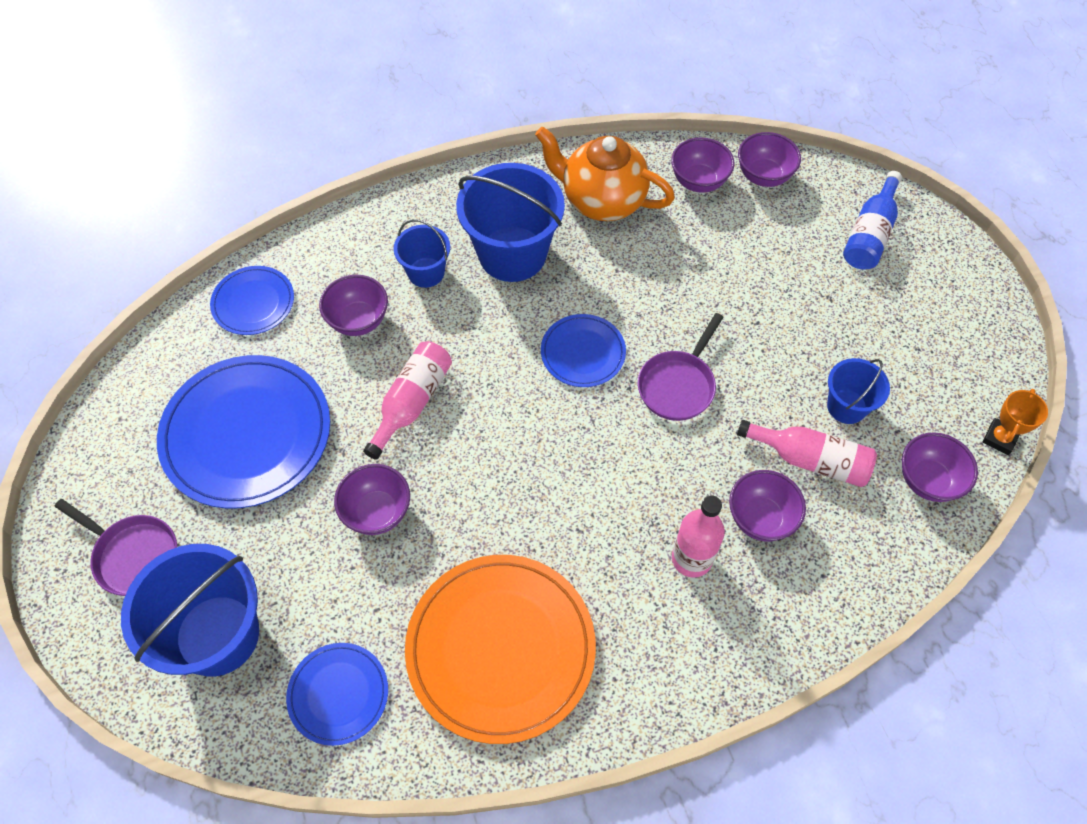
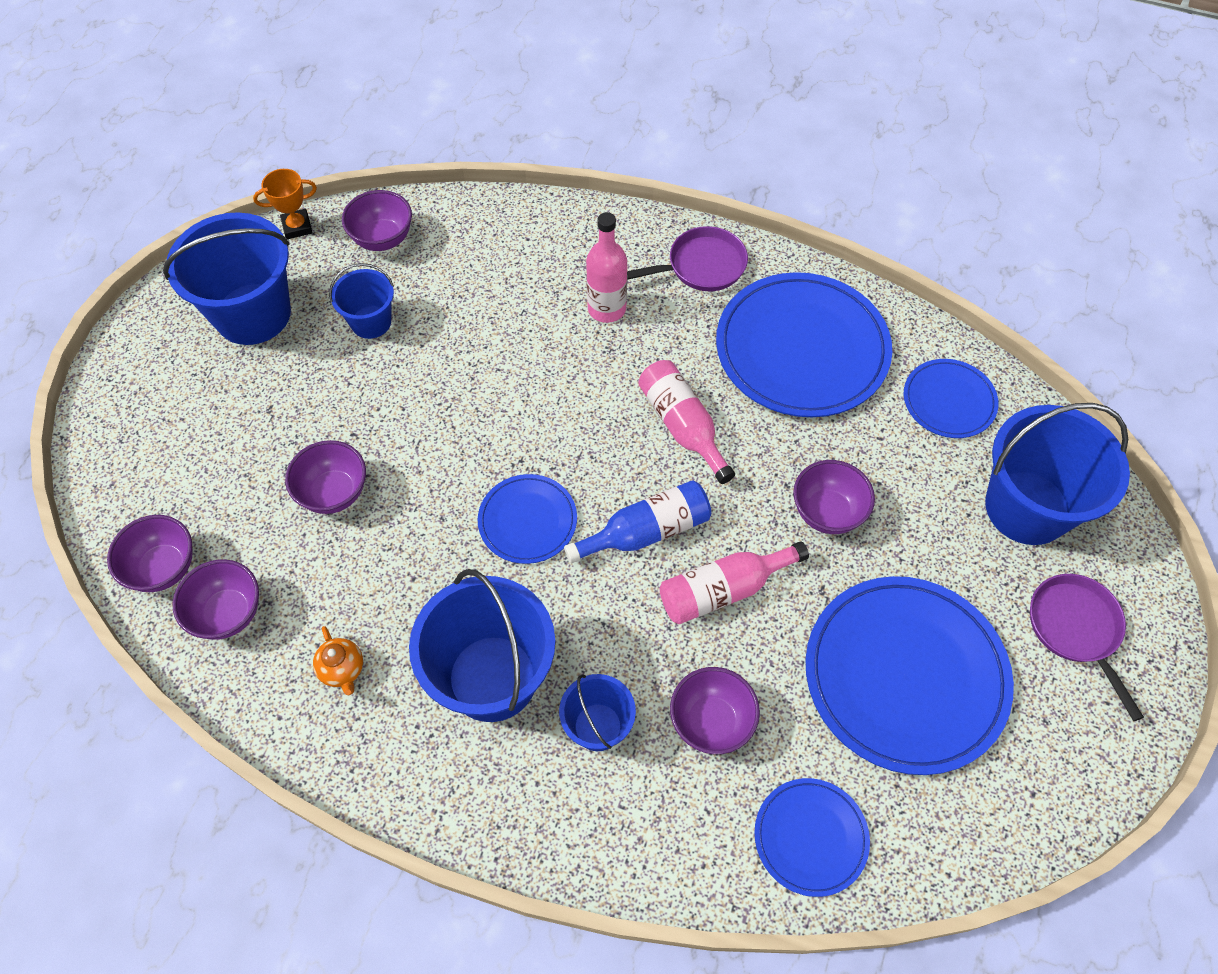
camera: 140 degrees left, 0 degrees up
orange plate [405,555,596,744] -> blue plate [716,272,892,417]
orange teapot [535,127,675,221] -> orange teapot [313,626,363,695], size x0.42
purple pan [638,313,724,421] -> purple pan moved to [627,226,748,291]
purple bowl [729,470,806,541] -> purple bowl moved to [285,440,366,514]
pink bottle [737,420,877,487] -> pink bottle moved to [638,360,735,484]
blue bottle [843,171,902,270] -> blue bottle moved to [564,480,711,563]
none -> blue bucket [163,212,291,345]

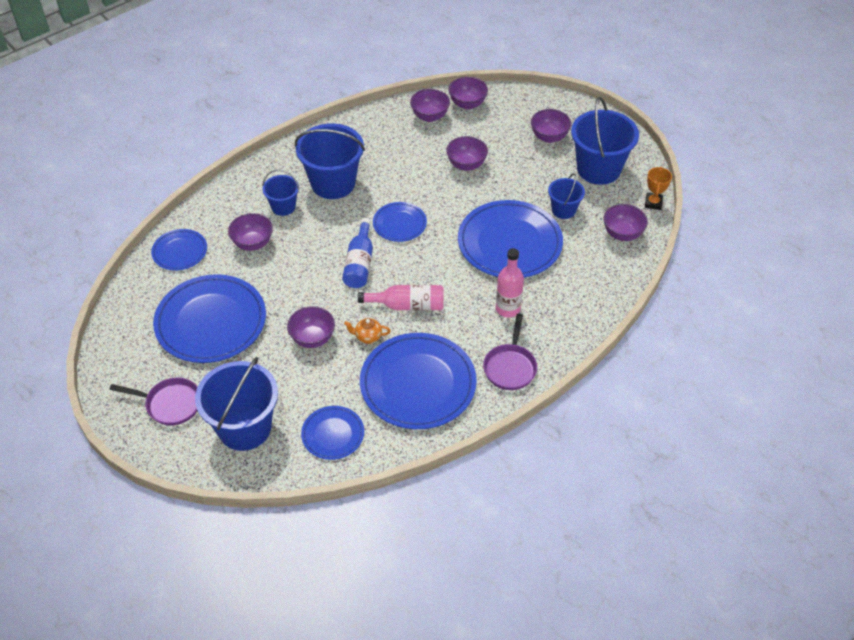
camera: 120 degrees right, 10 degrees down
orange teapot [313,626,363,695] -> orange teapot moved to [344,318,391,344]
pink bottle [660,541,809,624] -> none
none -> blue plate [458,200,563,278]
none -> purple bowl [531,109,571,143]

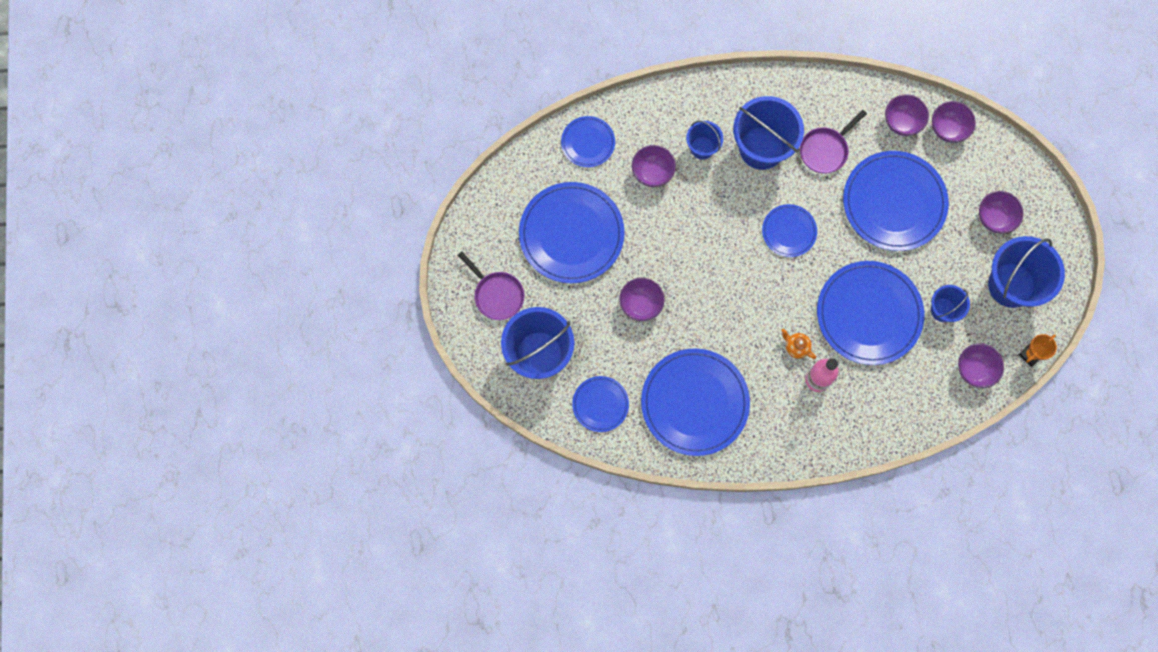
camera: 35 degrees right, 25 degrees up
blue bottle [342,218,373,288] -> none
orange teapot [344,318,391,344] -> orange teapot moved to [781,329,816,359]
pink bottle [358,285,443,310] -> none
purple bowl [446,136,488,171] -> blue plate [843,151,949,251]
purple pan [483,313,537,390] -> purple pan moved to [800,110,867,174]

